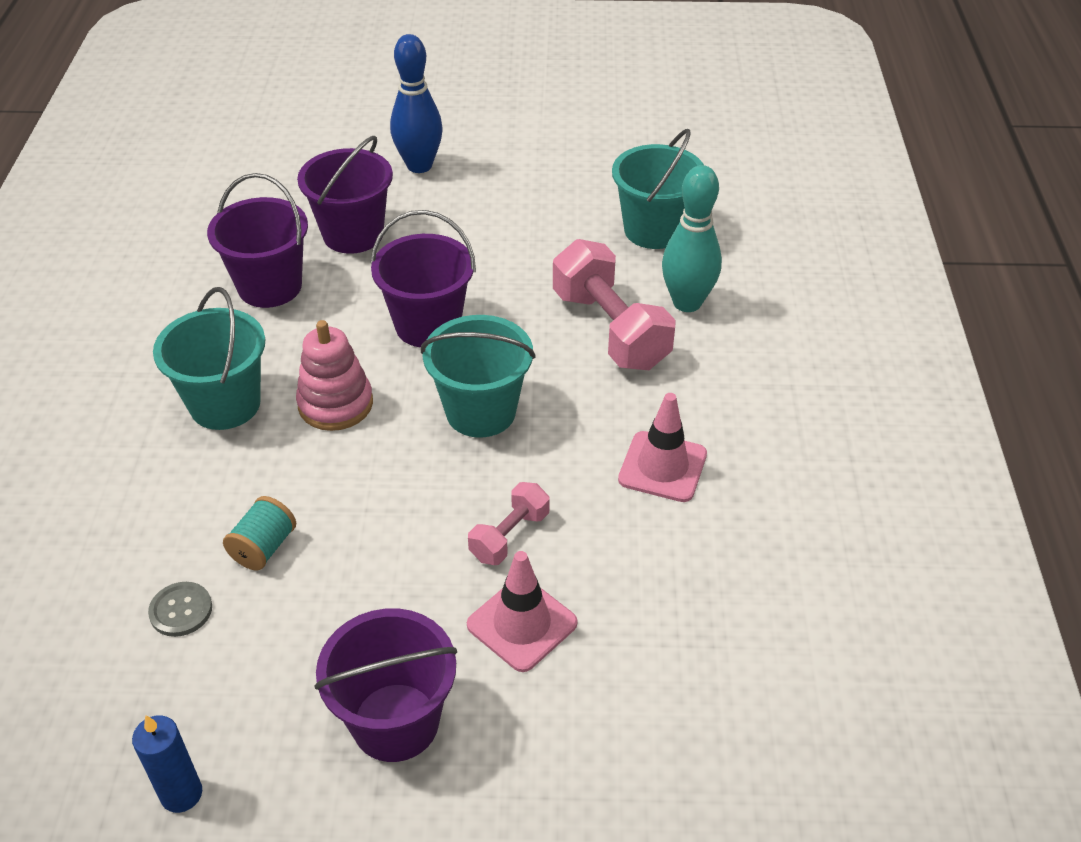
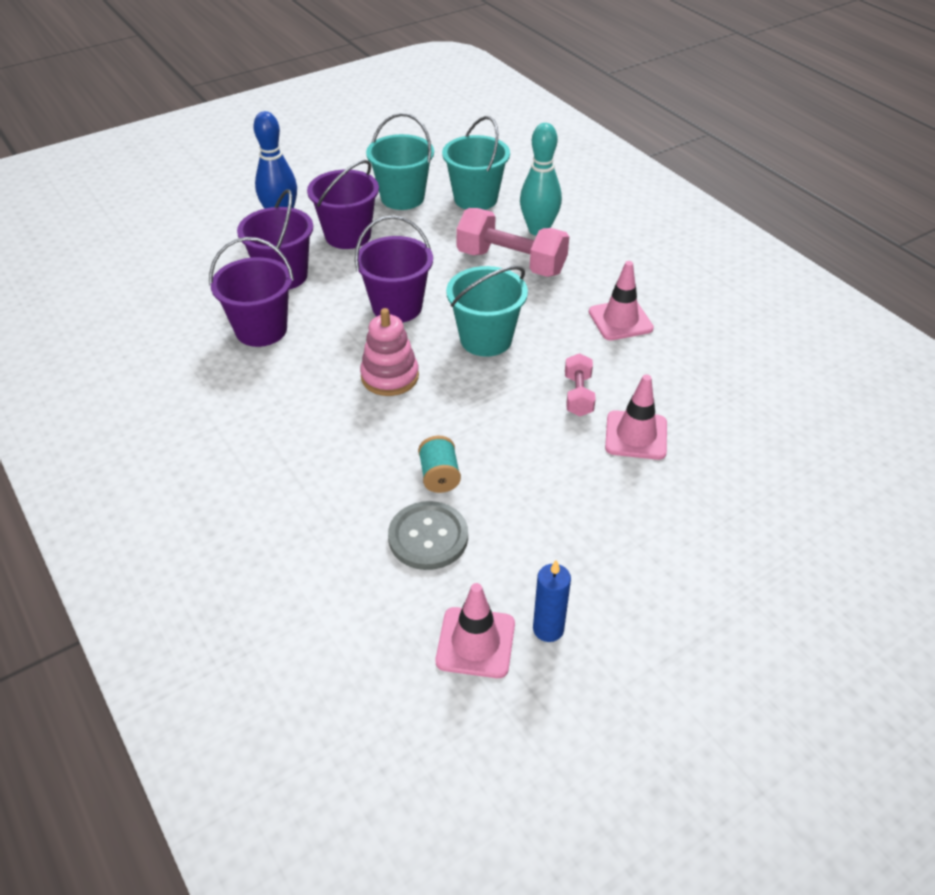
camera: 35 degrees left, 0 degrees up
grey button [148,582,212,637] -> grey button [388,501,468,570], size x1.67
turquoise bucket [153,287,265,430] -> turquoise bucket moved to [366,113,434,210]
purple bucket [314,608,457,762] -> purple bucket moved to [307,160,379,249]
none -> pink traffic cone [436,583,515,678]

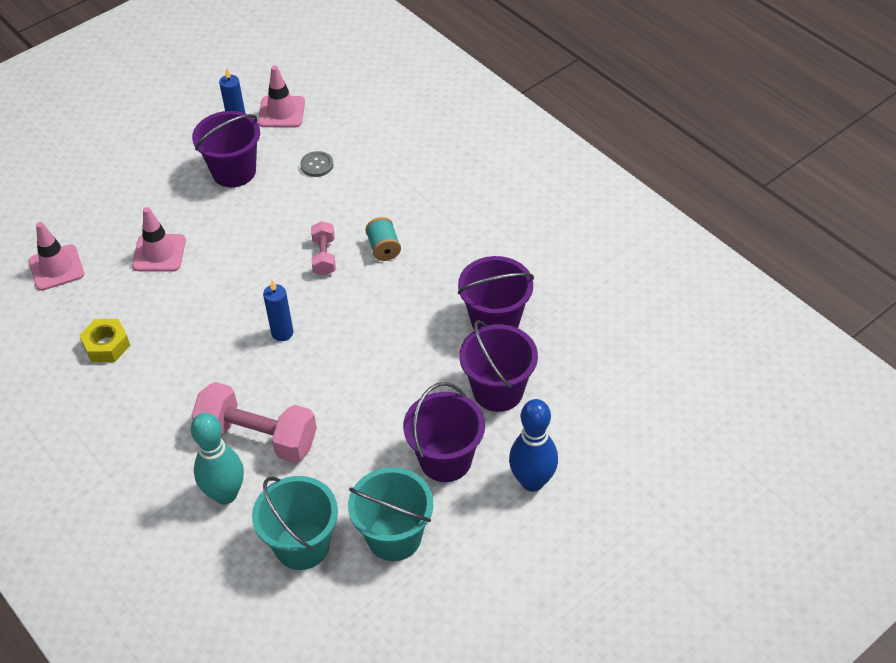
camera: 175 degrees right, 5 degrees up
purple bucket [355,215,433,323] -> purple bucket moved to [192,111,260,187]
pink stacking toy [360,308,419,396] -> none
grey button [388,501,468,570] -> grey button [300,151,334,177], size x0.60
turquoise spool [418,436,461,493] -> turquoise spool moved to [365,217,401,261]
turquoise bucket [446,266,528,357] -> blue candle [263,280,293,341]
pink dumbbell [565,353,596,416] -> pink dumbbell moved to [311,221,336,276]
pink traffic cone [589,261,654,340] -> pink traffic cone moved to [29,222,84,291]
none -> yellow nut [79,319,130,362]

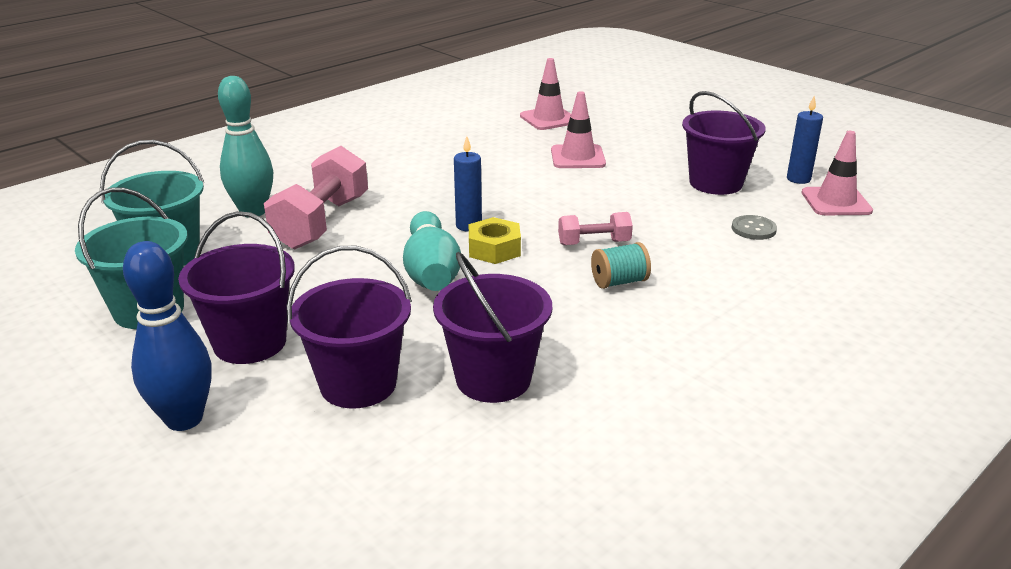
camera: 85 degrees right, 20 degrees down
yellow nut [79,319,130,362] -> yellow nut moved to [469,217,521,264]
none -> turquoise bowling pin [403,211,461,291]

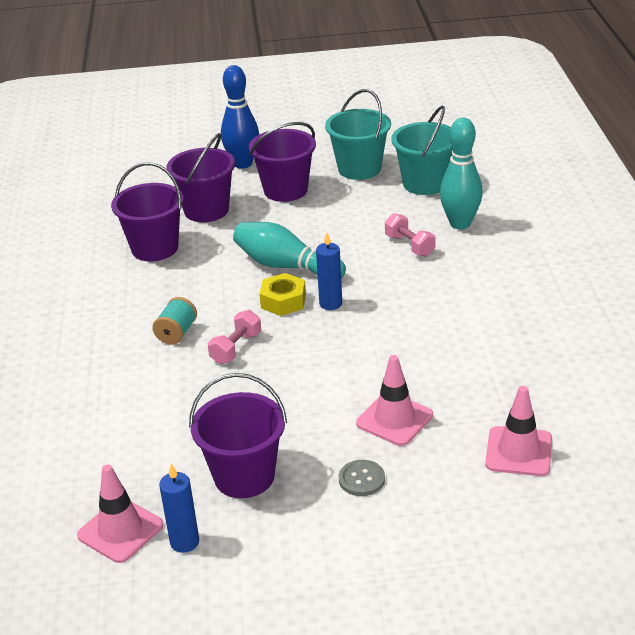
camera: 130 degrees right, 5 degrees up
pink dumbbell [264,146,368,249] -> pink dumbbell [385,213,435,256], size x0.53
grey button [732,215,777,240] -> grey button moved to [339,460,385,496]

